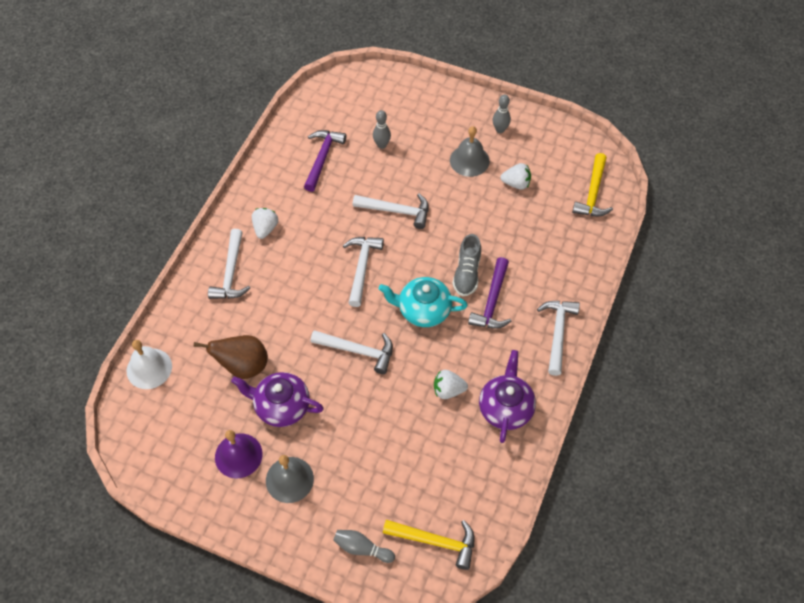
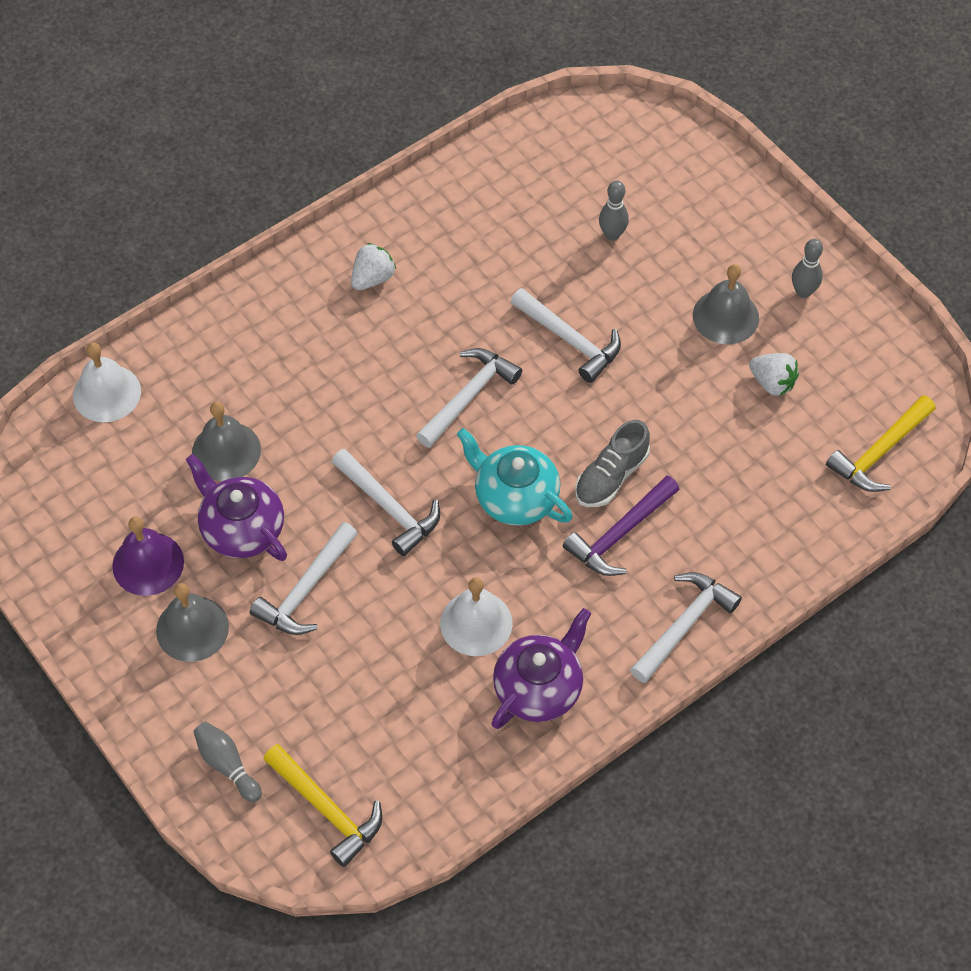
camera: 30 degrees right, 0 degrees up
brown pear [194,335,268,379] -> grey bell [192,402,261,481]
white hammer [208,229,250,299] -> white hammer moved to [250,522,358,635]
purple hammer [304,130,346,192] -> none
white strawberry [434,370,468,399] -> white bell [440,577,513,656]

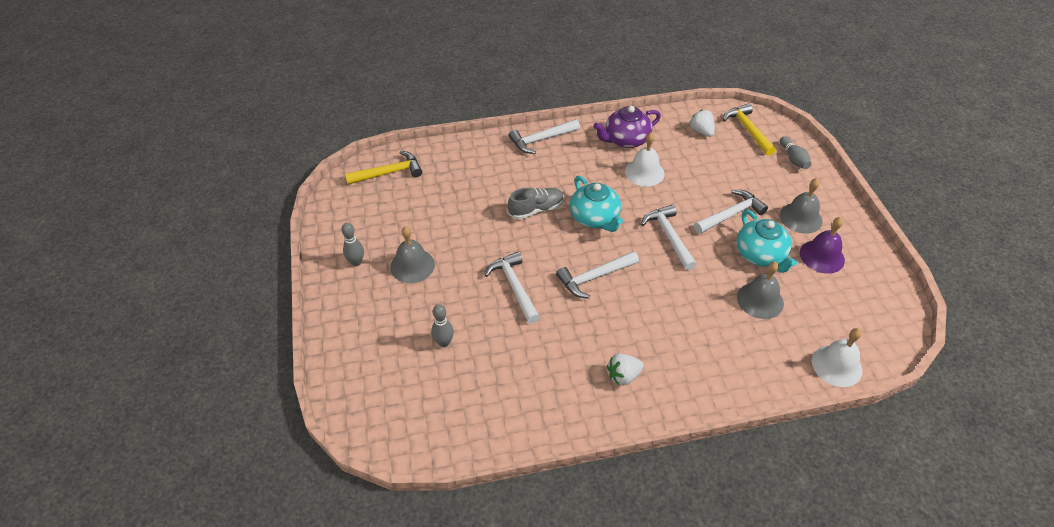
camera: 155 degrees left, 10 degrees down
purple teapot [186,454,287,561] -> turquoise teapot [737,210,797,273]
purple hammer [563,475,680,576] -> none
white strawberry [749,353,799,396] -> white strawberry moved to [690,110,715,137]

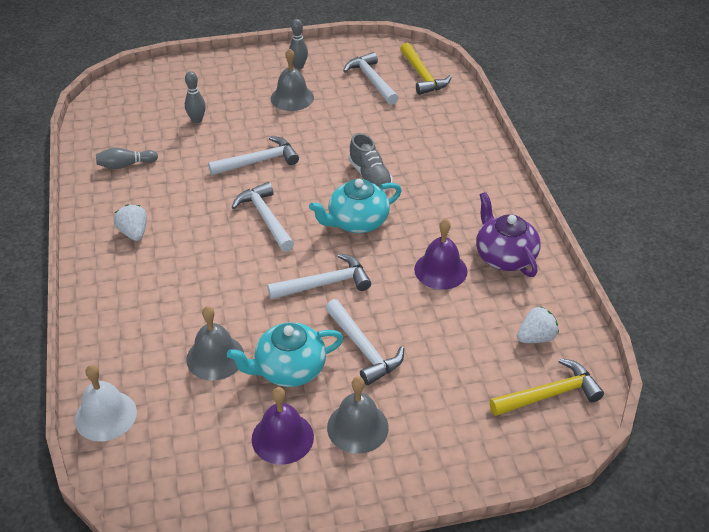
camera: 90 degrees right, 5 degrees down
white hammer [509,119,580,154] -> white hammer moved to [343,52,399,105]
white bell [625,132,665,187] -> purple bell [414,219,467,290]
grey bowling pin [780,136,812,169] -> grey bowling pin moved to [96,147,158,169]

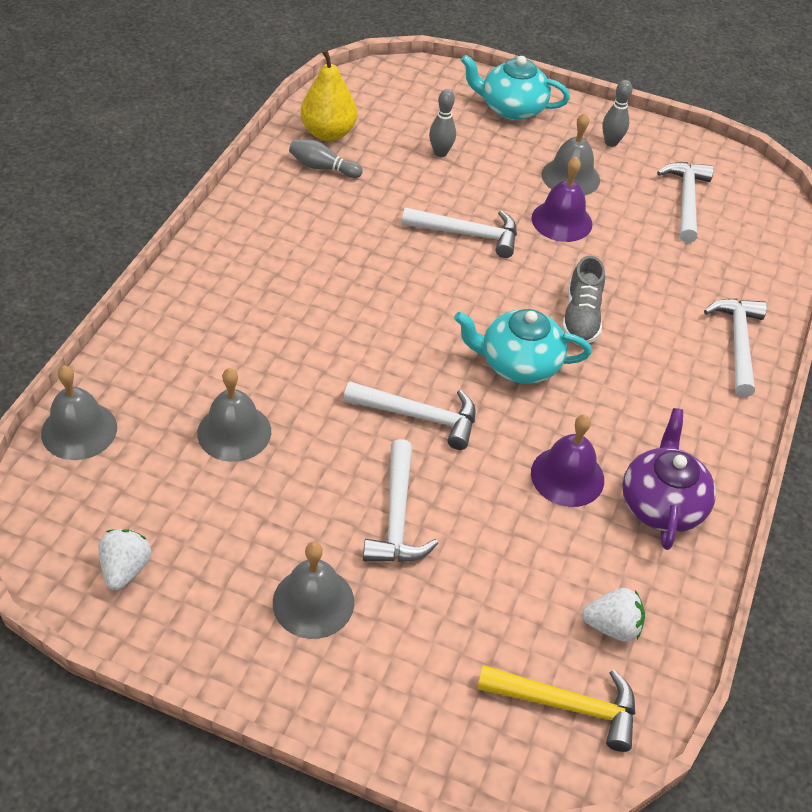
camera: 30 degrees right, 5 degrees up
white bell [75,365,137,442] -> grey bell [41,366,117,460]
white strawberry [114,204,147,241] -> white strawberry moved to [99,529,151,590]
turquoise teapot [227,322,344,387] -> turquoise teapot moved to [461,55,570,120]
white hammer [232,182,294,252] -> white hammer moved to [704,299,767,397]
purple bell [252,387,314,465] -> purple bell moved to [531,157,592,242]
yellow hammer [400,43,452,95] -> none
none -> yellow pear [301,49,357,141]

